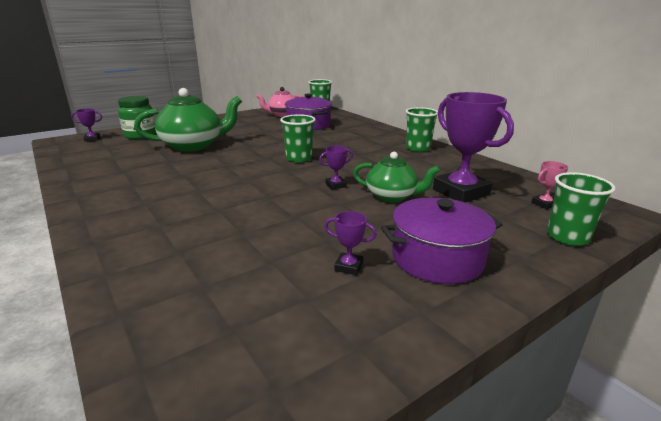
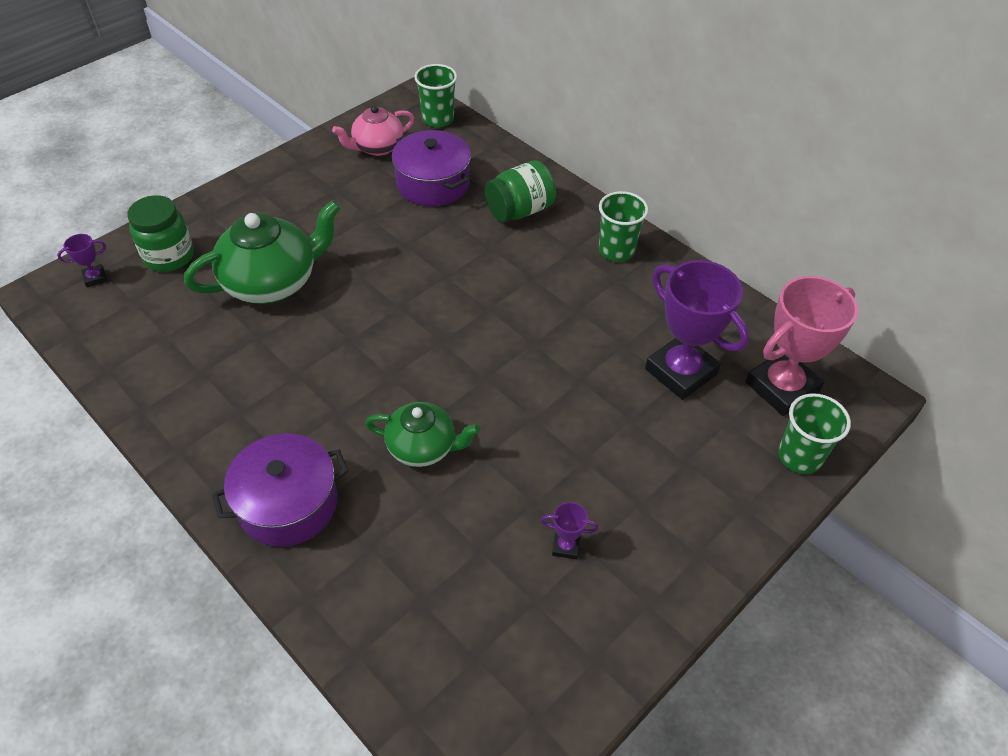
camera: 10 degrees left, 25 degrees up
green cup [280,114,316,163] -> none
purple trophy [319,146,353,189] -> none
green teapot [353,152,440,202] -> green teapot moved to [365,402,480,467]
purple pot [381,197,503,284] -> purple pot moved to [212,433,348,547]
pink trophy [532,161,568,209] -> pink trophy [746,276,858,416], size x2.38
none -> green jar [485,161,556,222]

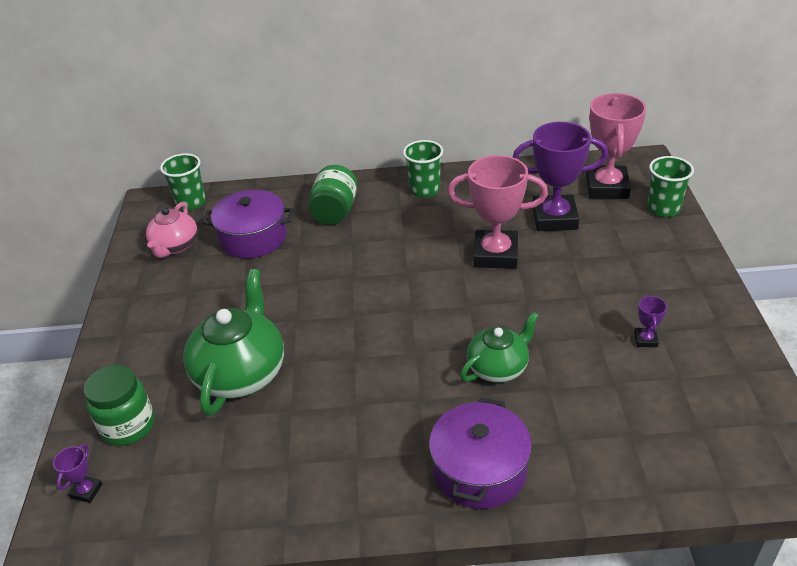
camera: 45 degrees left, 10 degrees down
purple trophy [541,502,599,559] -> purple trophy turned 45 degrees counterclockwise [634,295,667,347]
none -> pink trophy [448,155,548,269]

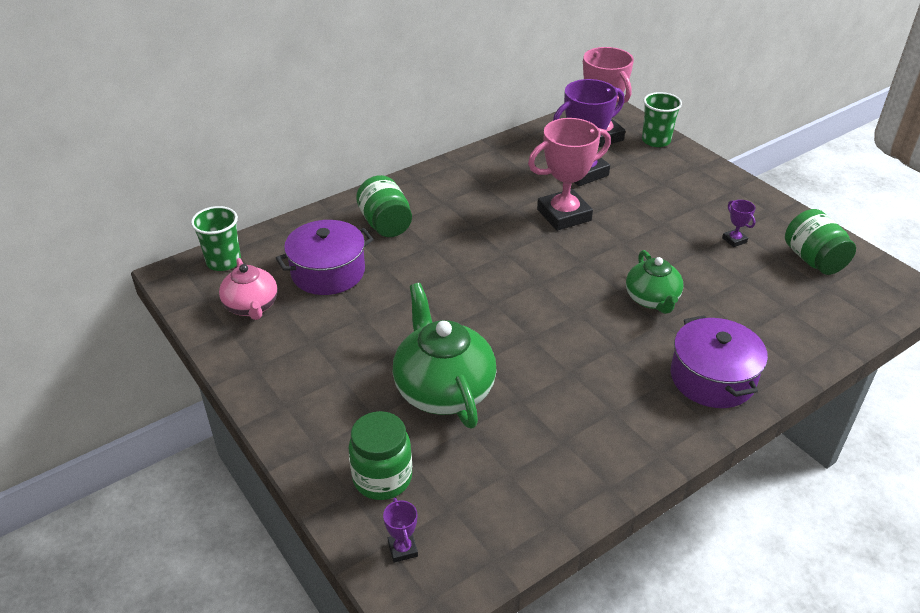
camera: 35 degrees left, 0 degrees up
green cup [403,140,443,198] -> none
green teapot [460,312,539,383] -> green teapot turned 150 degrees clockwise [626,250,683,314]
none -> green jar [785,209,856,275]

